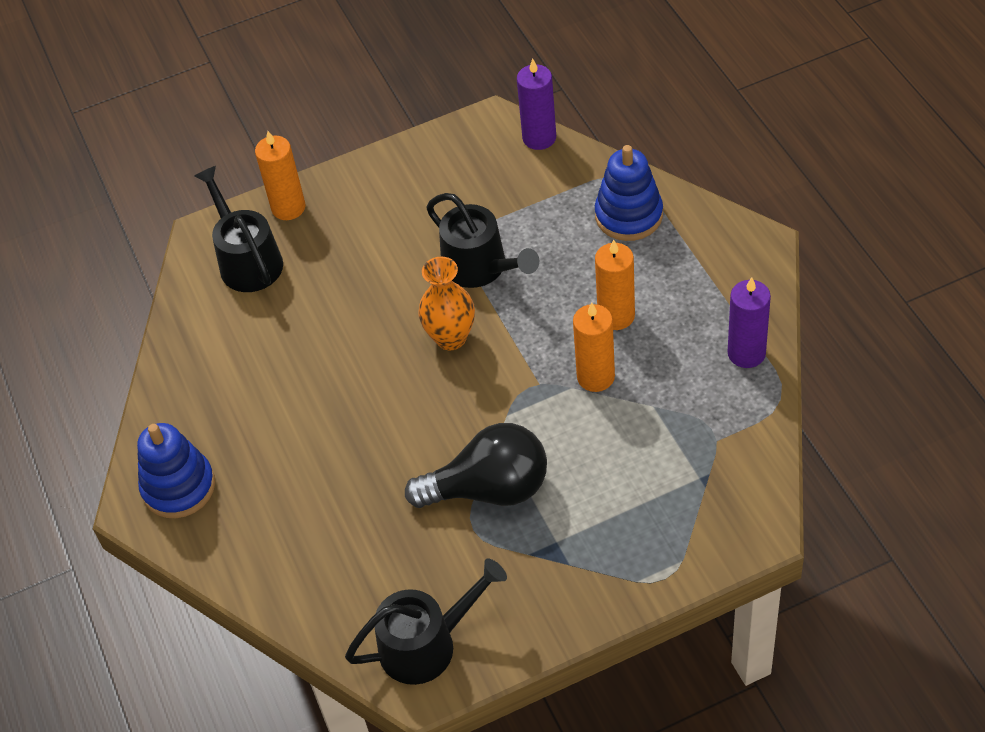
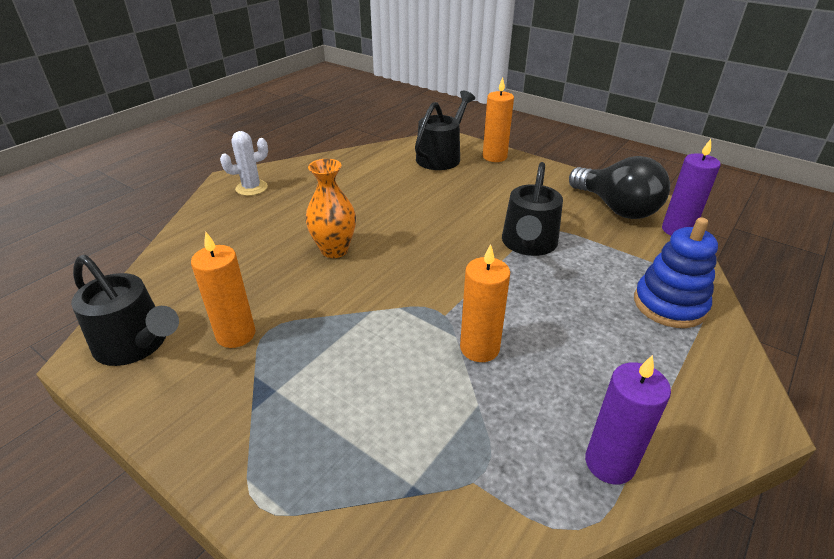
camera: 55 degrees right, 15 degrees down
blue stacking toy [137,423,215,518] -> white cactus [220,131,268,196]
black light bulb [405,423,547,508] -> black light bulb moved to [569,156,670,219]
orange vase [418,257,475,350] -> orange vase moved to [306,159,356,258]
orange candle [595,239,635,330] -> orange candle moved to [191,232,255,348]

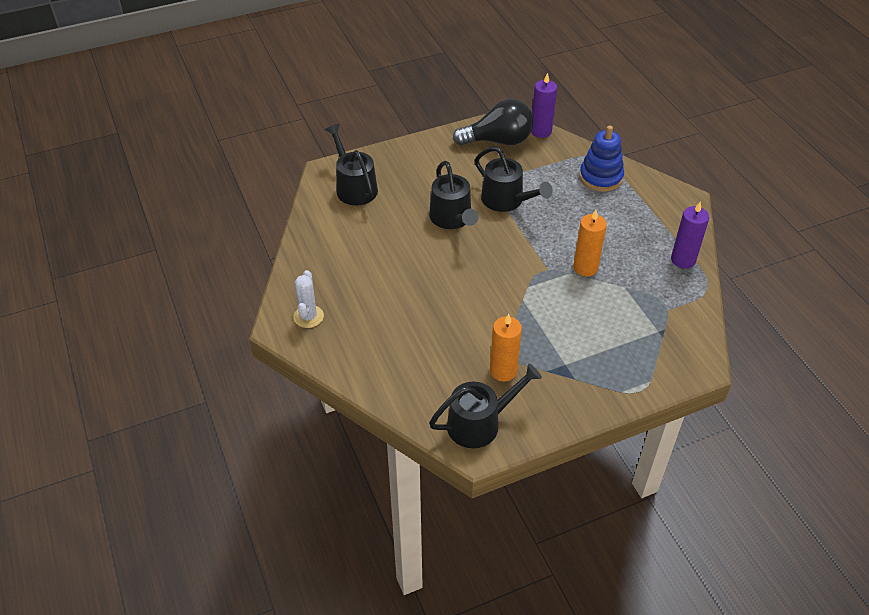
camera: 60 degrees left, 10 degrees up
orange vase [306,159,356,258] -> none
orange candle [483,77,514,162] -> none
none -> black watering can [429,161,478,229]

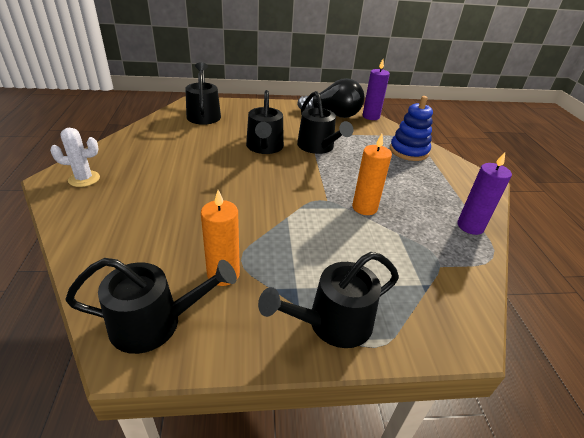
camera: 15 degrees right, 10 degrees down
white cactus [293,270,324,328] -> white cactus turned 60 degrees clockwise [50,128,100,187]
none -> black watering can [258,252,399,348]

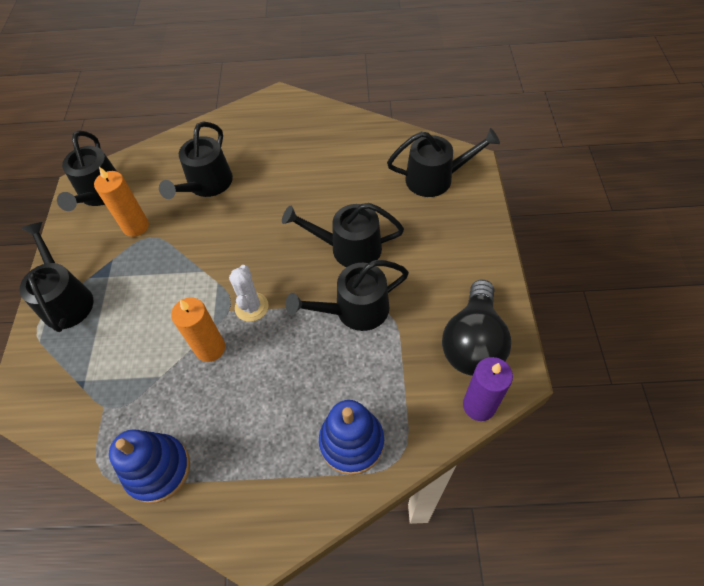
camera: 100 degrees right, 20 degrees up
white cactus [50,128,100,187] -> white cactus moved to [229,265,268,322]
purple candle [457,152,512,235] -> blue stacking toy [109,429,190,503]
none -> black watering can [159,122,233,199]

